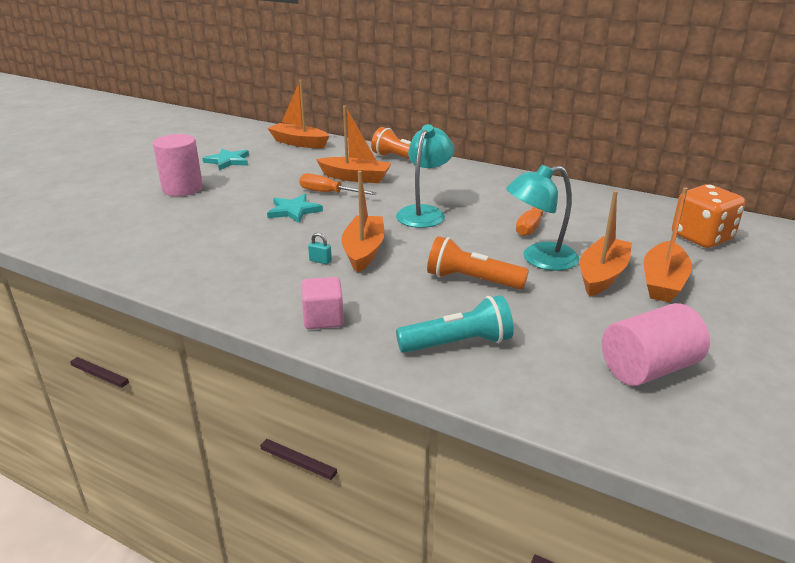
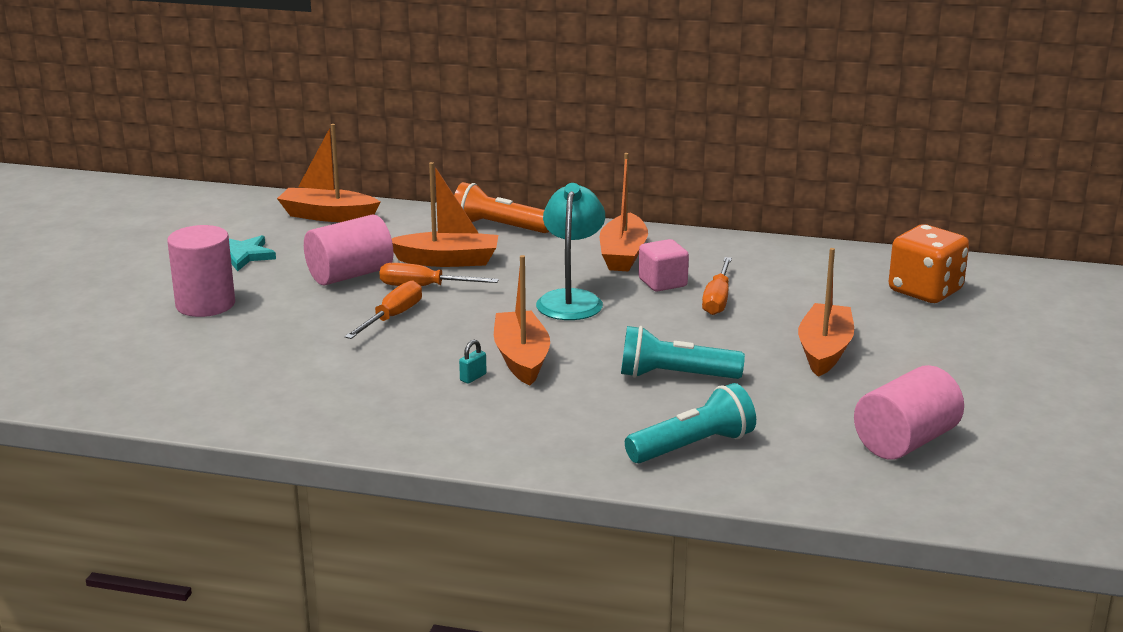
camera: 15 degrees left, 5 degrees down
turquoise star [267,194,323,223] -> orange screwdriver [345,280,422,339]
pink cube [301,277,344,329] -> pink cube moved to [639,239,689,292]
turquoise padlock [308,233,332,265] -> turquoise padlock turned 60 degrees counterclockwise [459,339,487,384]
orange flashlight [427,236,529,290] -> turquoise flashlight [621,326,745,379]
turquoise lamp [506,165,579,271] -> none
orange boat [644,187,692,302] -> orange boat moved to [600,153,648,271]
none -> pink cylinder [304,214,394,285]

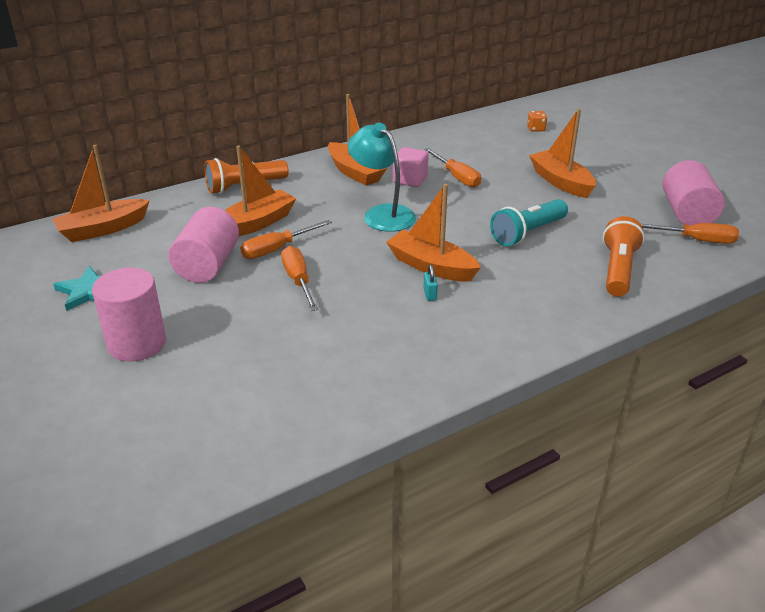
camera: 45 degrees left, 10 degrees up
turquoise flashlight [625,383,756,463] -> orange flashlight [603,216,645,297]
orange dice [889,224,969,303] -> orange dice [527,111,547,132], size x0.43
none -> orange screwdriver [641,223,739,244]

